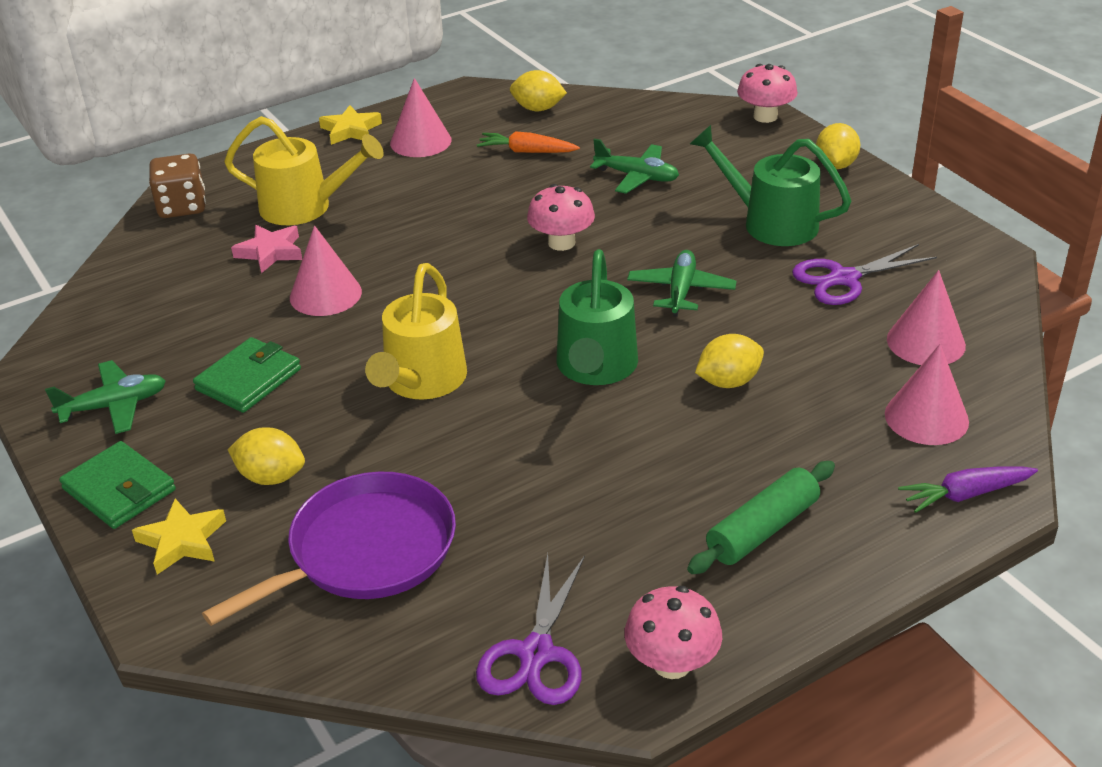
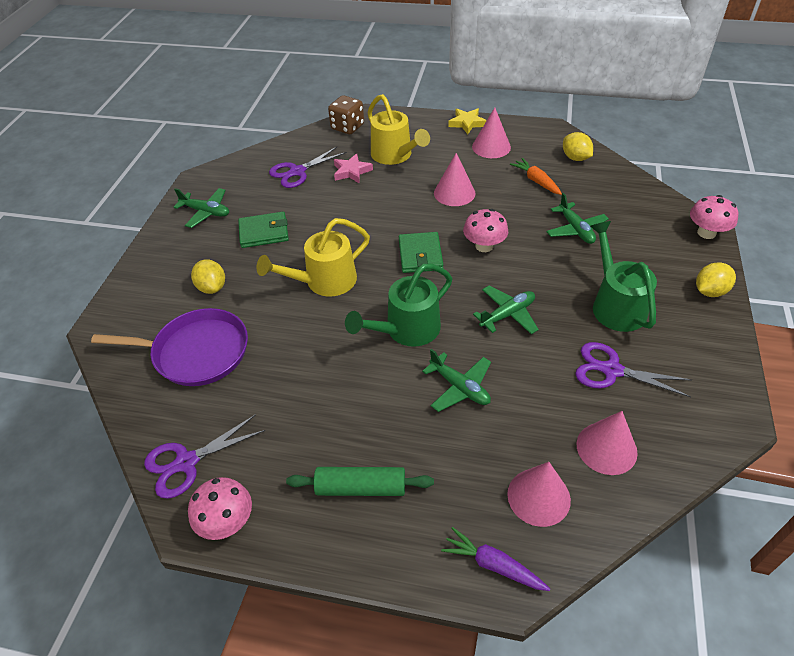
camera: 45 degrees right, 10 degrees up
green wallet [59,441,176,529] -> green wallet moved to [399,232,443,273]
yellow star [132,499,226,575] -> none
pink cone [290,225,362,316] -> pink cone moved to [434,153,475,206]
yellow lemon [695,334,764,388] -> green plane [422,349,491,412]
none -> purple scissors [269,146,347,188]

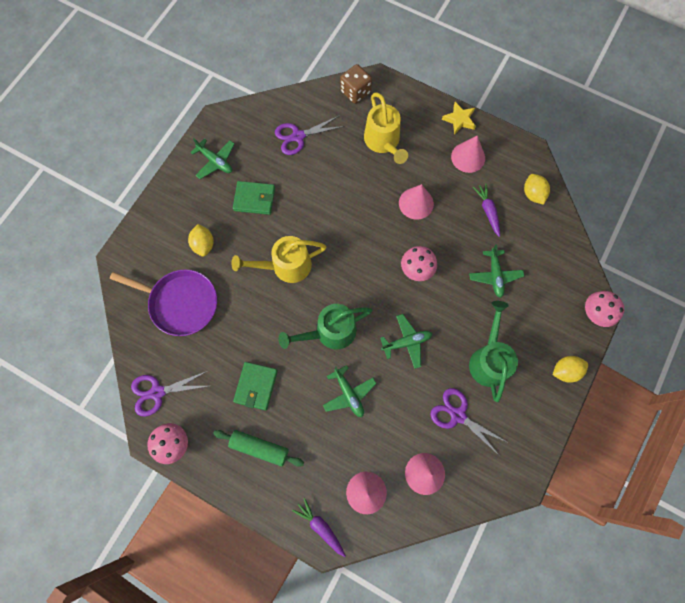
camera: 15 degrees right, 25 degrees up
pink star [334,153,373,183] -> none
green wallet [399,232,443,273] -> green wallet moved to [233,362,278,410]
orange carrot [510,158,562,195] -> purple carrot [473,183,500,237]

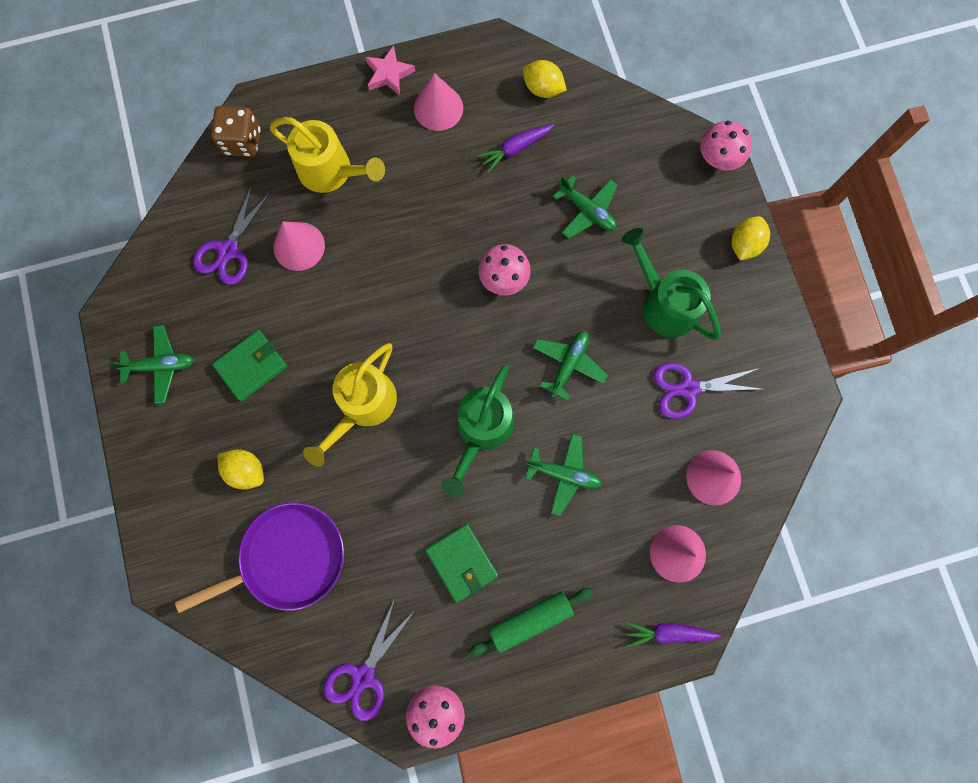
camera: 45 degrees left, 5 degrees up
pink cone [399,184,434,220] -> pink cone moved to [273,222,325,271]
yellow star [442,102,476,135] -> pink star [365,46,415,96]
purple carrot [473,183,500,237] -> purple carrot turned 60 degrees counterclockwise [477,124,554,173]

